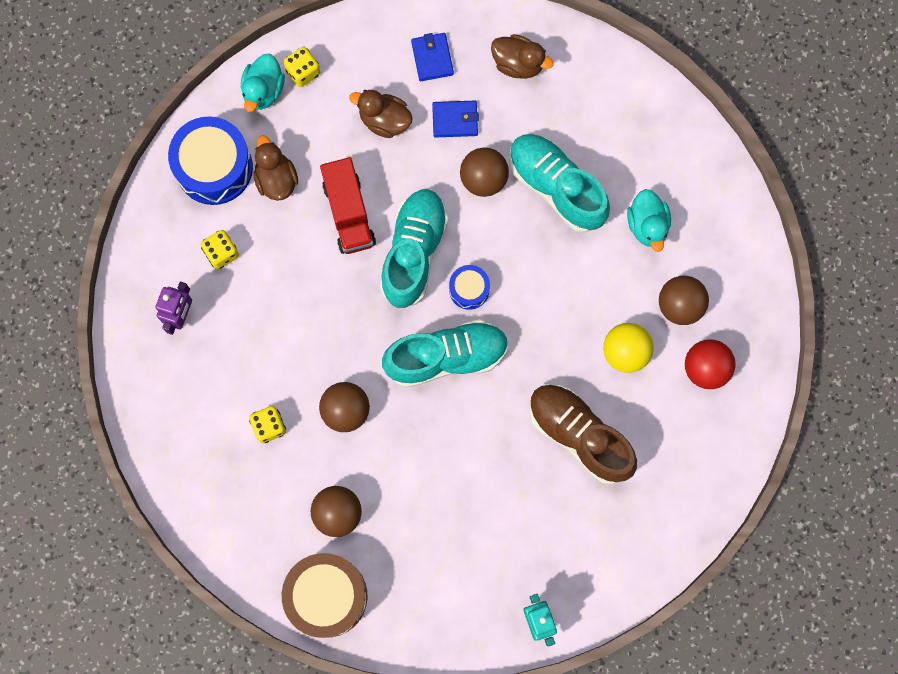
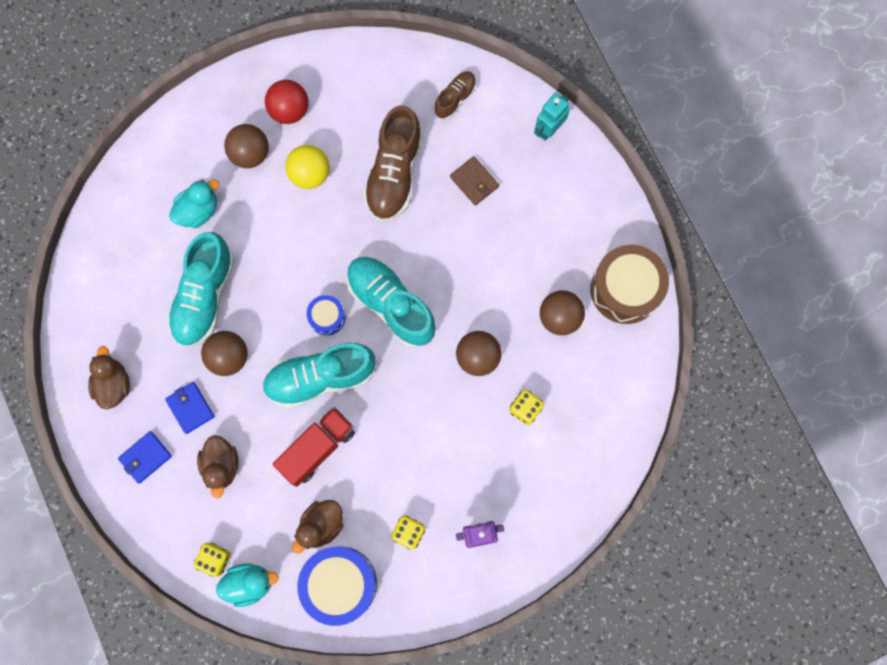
camera: 120 degrees left, 0 degrees up
none -> brown shoe [434,71,476,119]
none -> brown wallet [450,156,499,206]

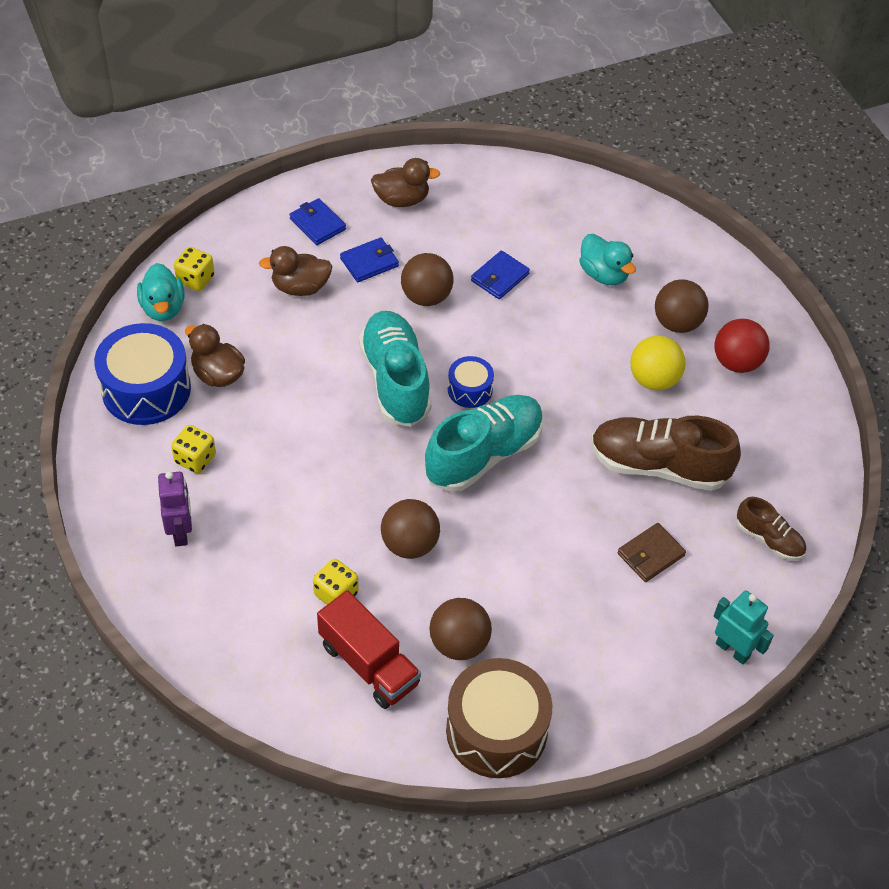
camera: 90 degrees right, 25 degrees down
turquoise shoe [167,232,235,347] -> blue wallet [471,250,530,299]
red truck [273,407,355,487] -> red truck moved to [317,590,421,709]

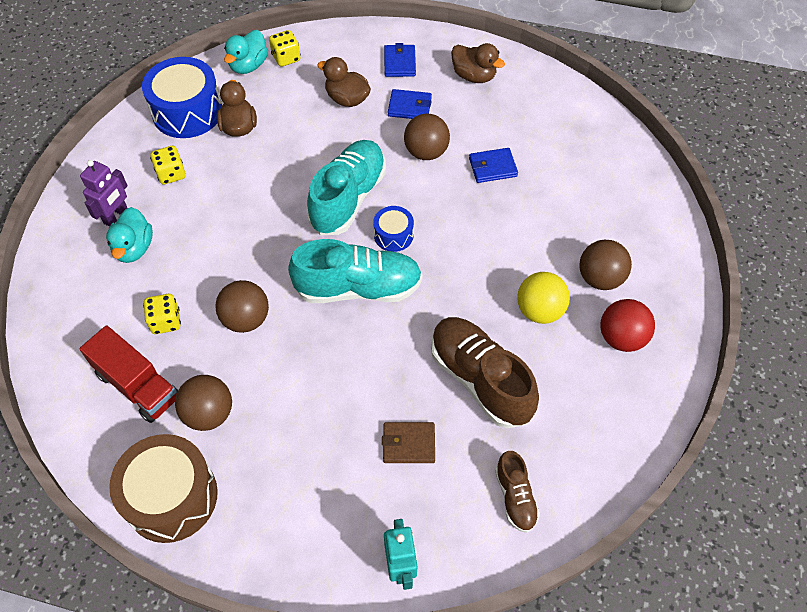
camera: 40 degrees right, 5 degrees up
red truck [317,590,421,709] -> red truck turned 45 degrees counterclockwise [79,325,178,423]
turquoise duck [579,234,636,285] -> turquoise duck moved to [106,207,153,263]

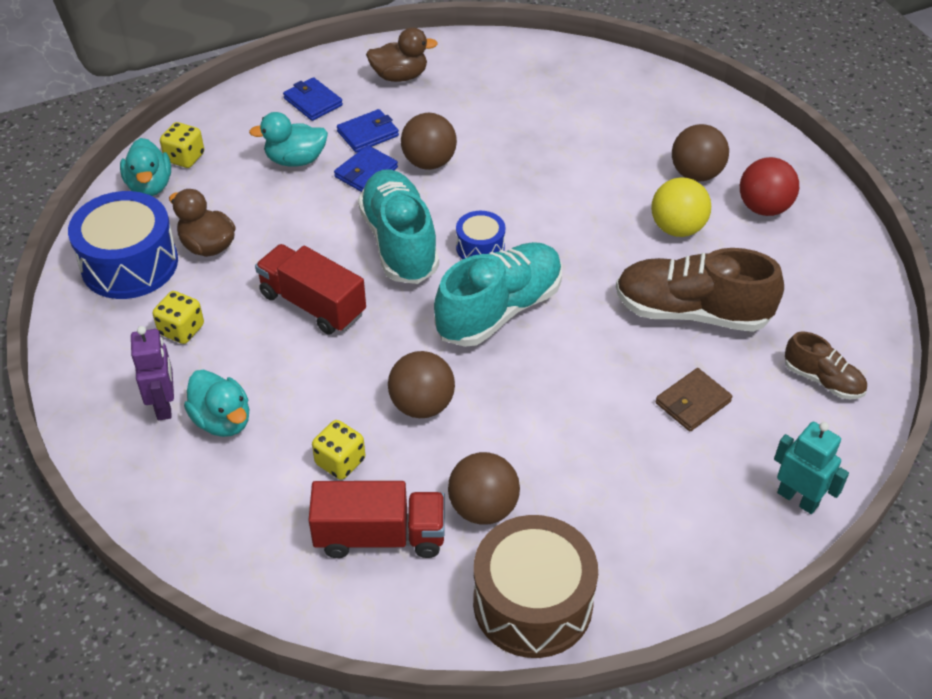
camera: 40 degrees left, 10 degrees down
brown duck [317,57,371,107] -> turquoise duck [249,112,328,167]
blue wallet [469,148,518,183] -> blue wallet moved to [334,145,398,192]
none -> red truck [255,244,366,334]

